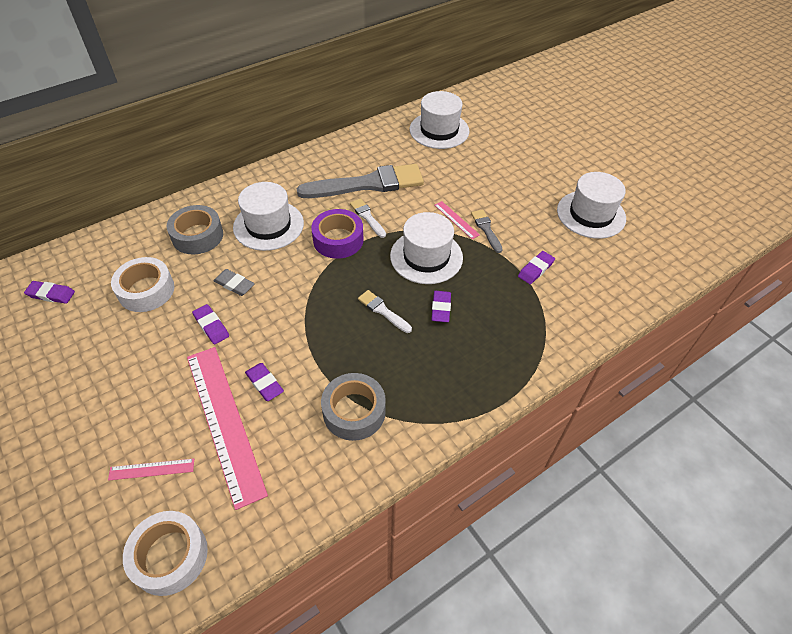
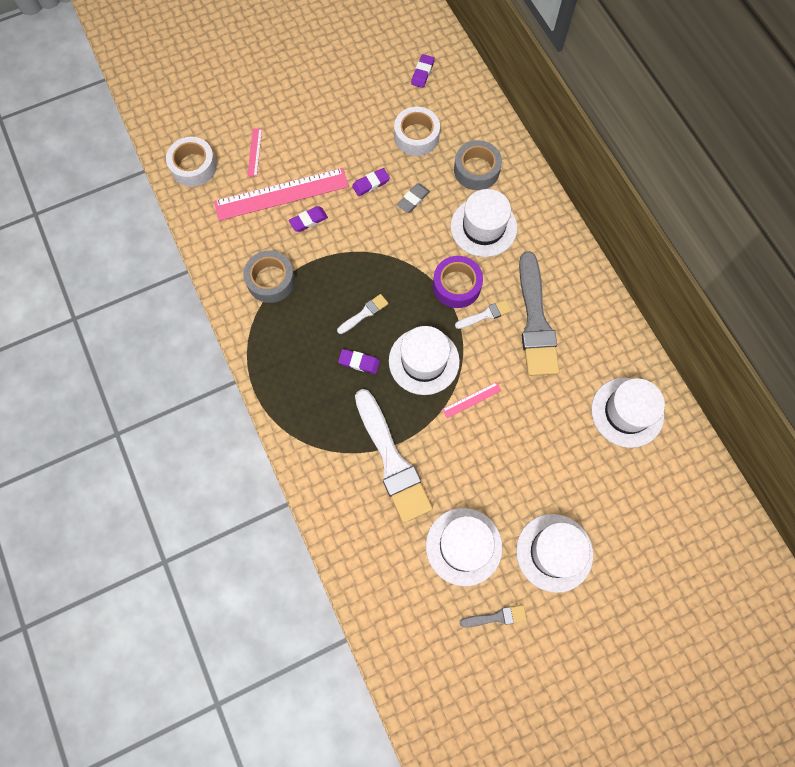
camera: 100 degrees right, 20 degrees up
grey brush [471,210,503,253] -> grey brush moved to [460,605,527,627]
purple eraser [518,251,555,284] -> white brush [355,389,433,523]
none -> white hat [516,514,593,593]

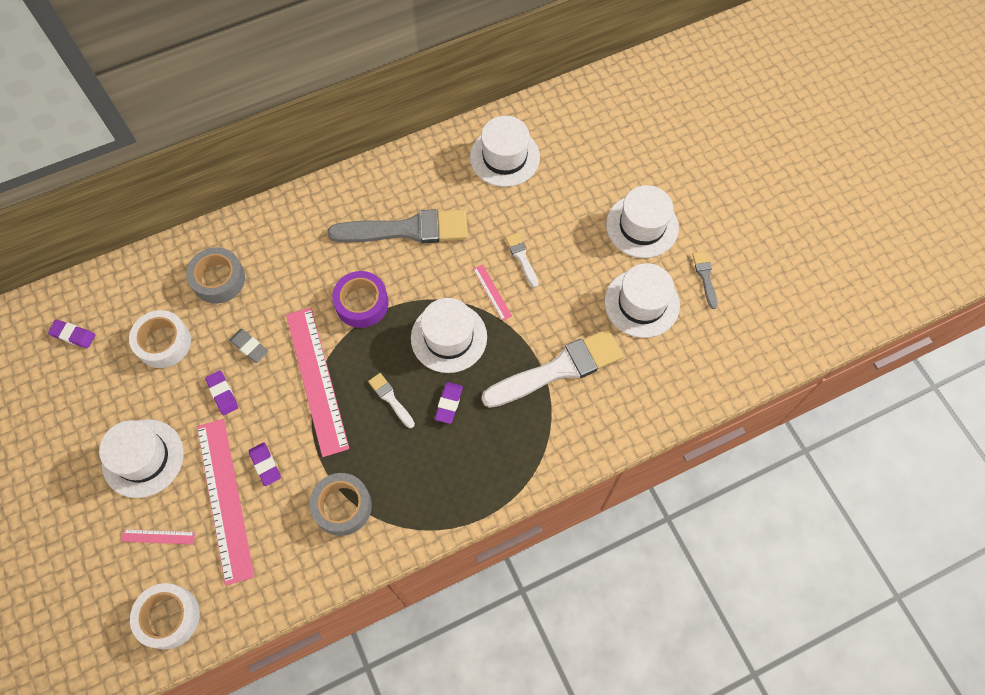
camera: 90 degrees left, 5 degrees down
white hat [451,189,517,257] -> white hat moved to [99,419,184,498]
white brush [455,300,512,329] -> white brush moved to [505,233,538,287]
none -> pink ruler [286,308,349,457]

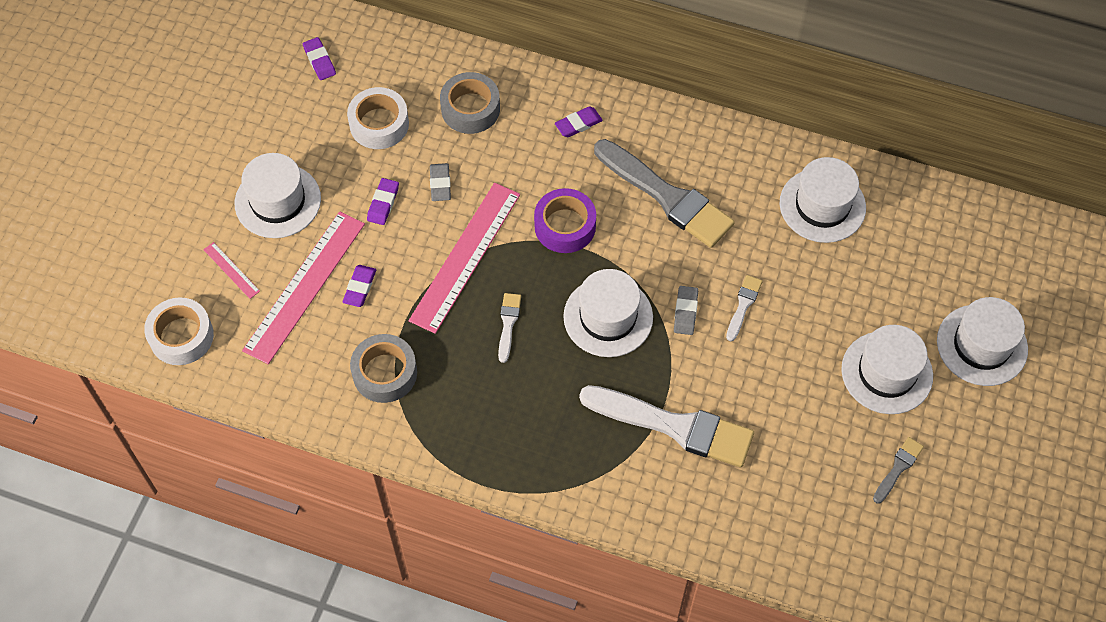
camera: 45 degrees right, 5 degrees down
purple eraser [435,382,463,424] -> purple eraser moved to [555,106,603,137]
pink ruler [473,264,512,321] -> grey eraser [674,286,698,335]
white hat [604,263,680,338] -> white hat moved to [937,297,1028,386]

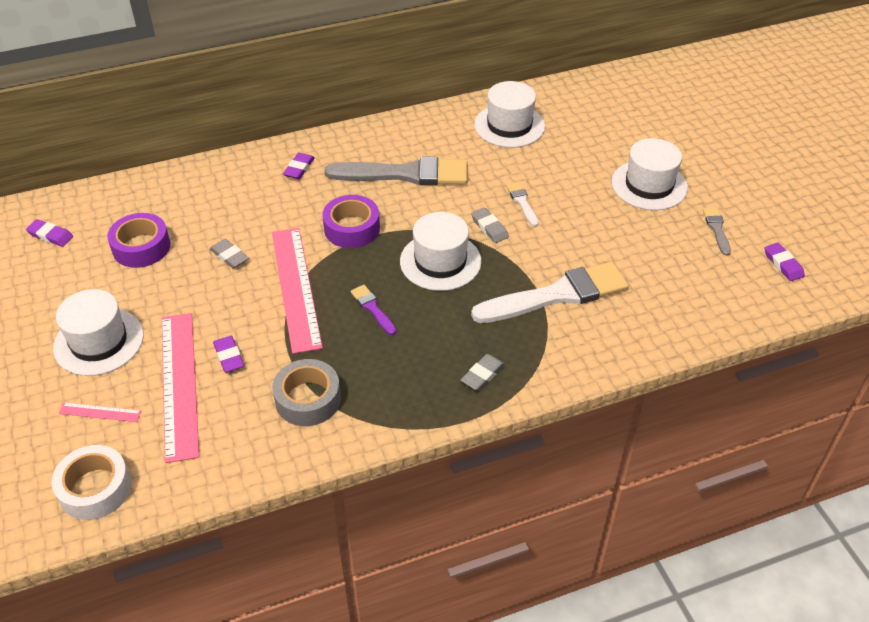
camera: 40 degrees left, 15 degrees down
white tape [347,87,409,149] -> purple tape [107,213,170,268]
purple eraser [367,178,399,225] -> purple eraser moved to [765,242,805,281]
grey tape [440,72,500,134] -> none
white brush [498,293,521,363] -> purple brush [351,285,396,335]
white hat [937,297,1028,386] -> none
none -> grey eraser [461,354,505,391]

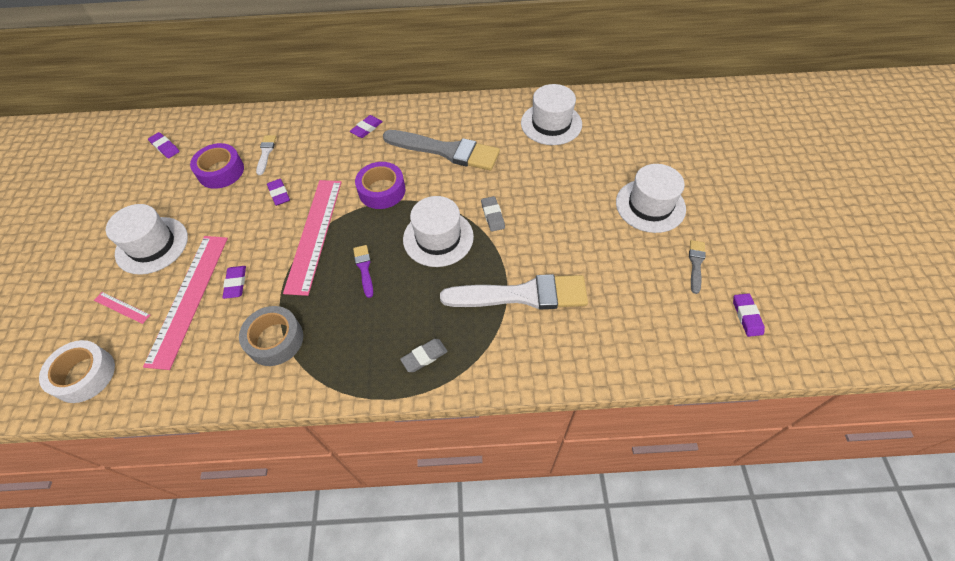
camera: 20 degrees right, 10 degrees up
grey eraser [210,239,249,268] -> purple eraser [267,179,290,206]
white brush [506,182,539,227] -> white brush moved to [256,135,276,175]

